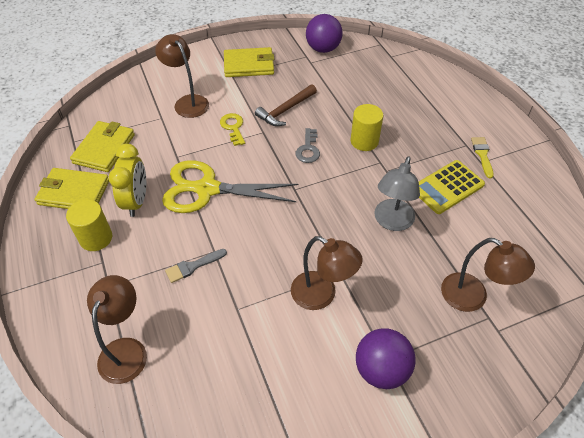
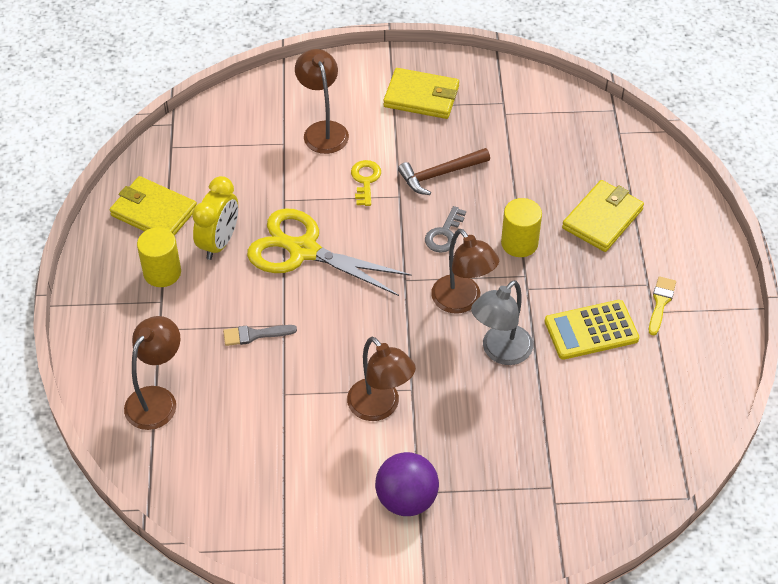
camera: 20 degrees right, 0 degrees up
yellow wallet [70,121,135,172] -> yellow wallet moved to [562,180,644,252]
purple ball [306,14,343,53] -> none
brown lamp [441,238,535,312] -> brown lamp moved to [431,229,499,314]

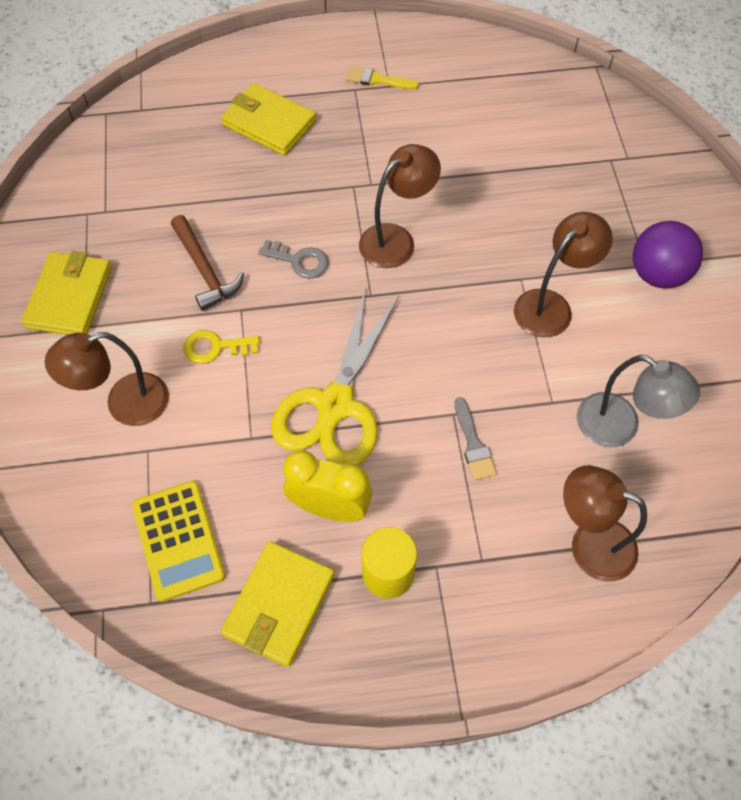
camera: 95 degrees left, 10 degrees up
grey lamp [471,280,533,365] -> grey lamp moved to [577,355,700,447]
yellow cylinder [501,198,542,257] -> none
yellow calculator [545,300,639,360] -> yellow calculator moved to [132,481,225,602]

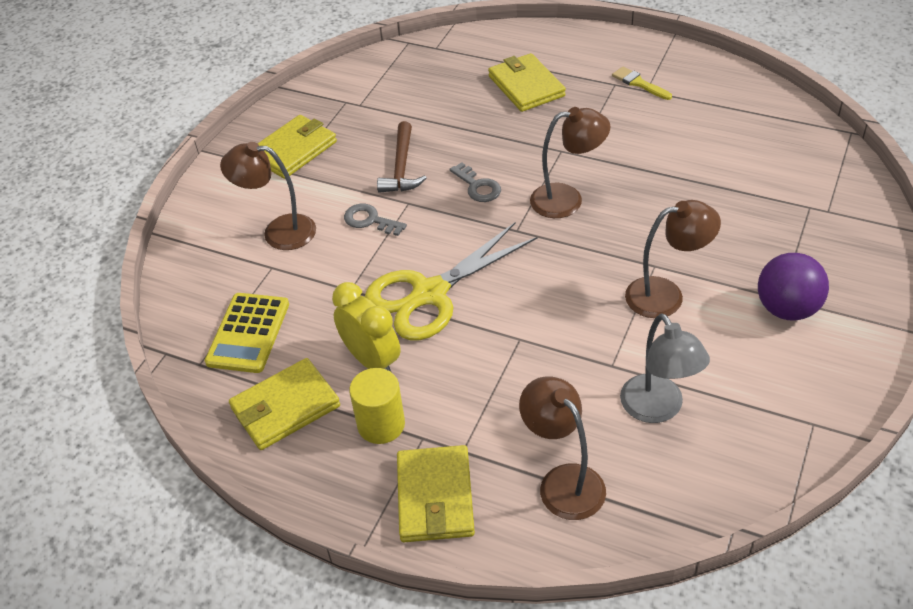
camera: 35 degrees right, 15 degrees down
yellow key [183,330,260,364] -> grey key [344,204,407,236]
grey brush [455,397,496,480] -> none
none -> yellow wallet [397,445,475,542]

